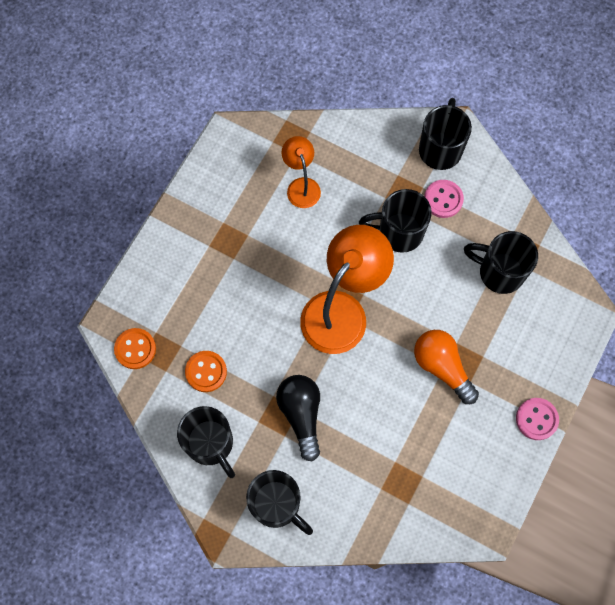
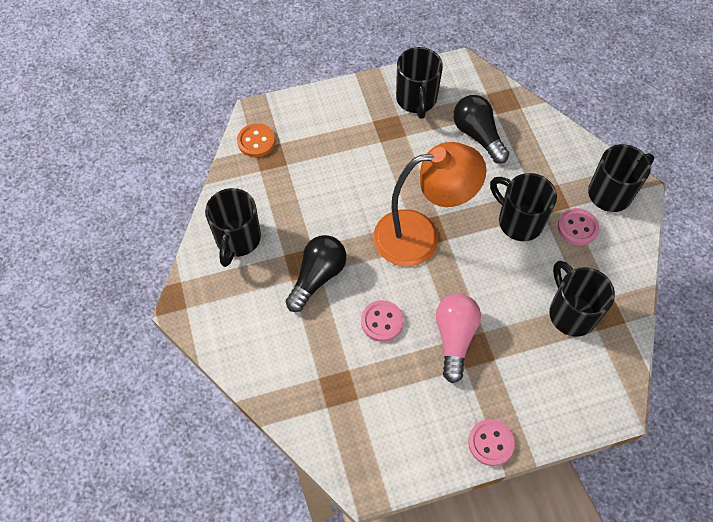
camera: 45 degrees right, 10 degrees down
orange button [185,351,227,392] -> none
black mug [246,470,313,535] -> black mug moved to [396,47,443,119]
orange lamp [281,136,321,208] -> black light bulb [453,95,509,164]
orange light bulb [414,330,479,404] -> pink light bulb [436,294,481,383]
none -> pink button [361,300,404,342]

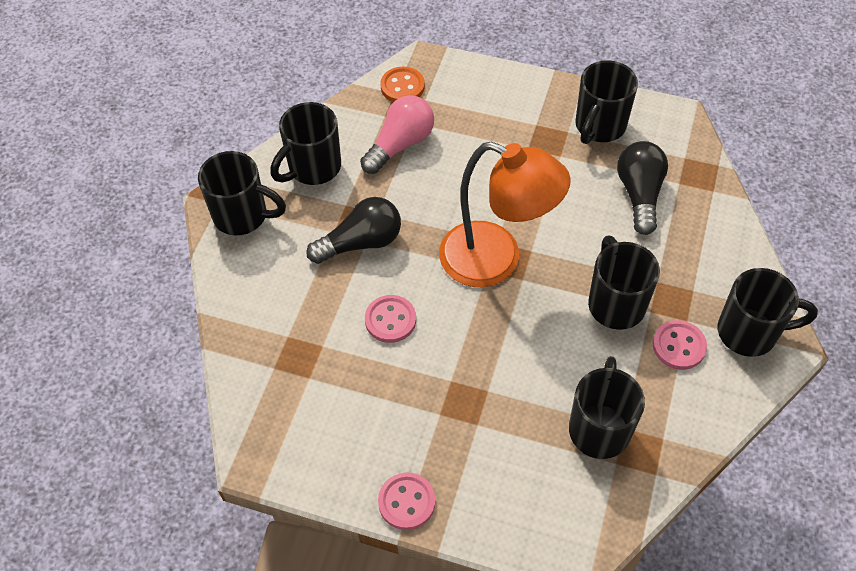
camera: 35 degrees right, 5 degrees down
pink light bulb [436,294,481,383] -> pink light bulb moved to [360,95,434,174]
none -> black mug [198,151,286,235]

